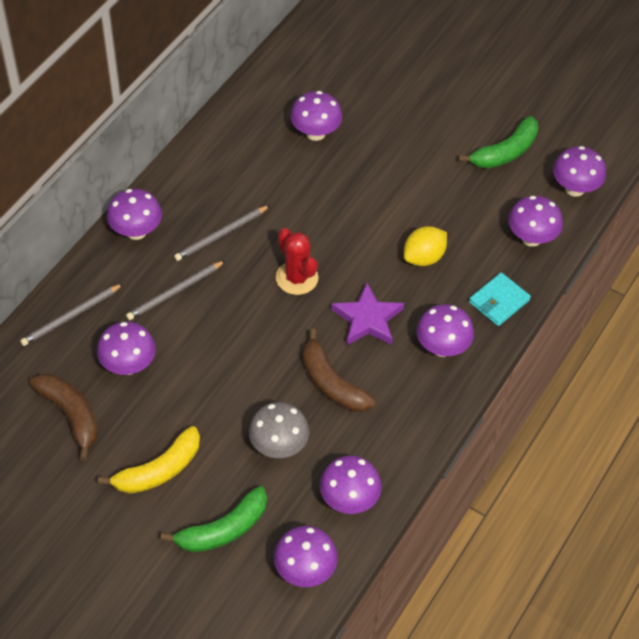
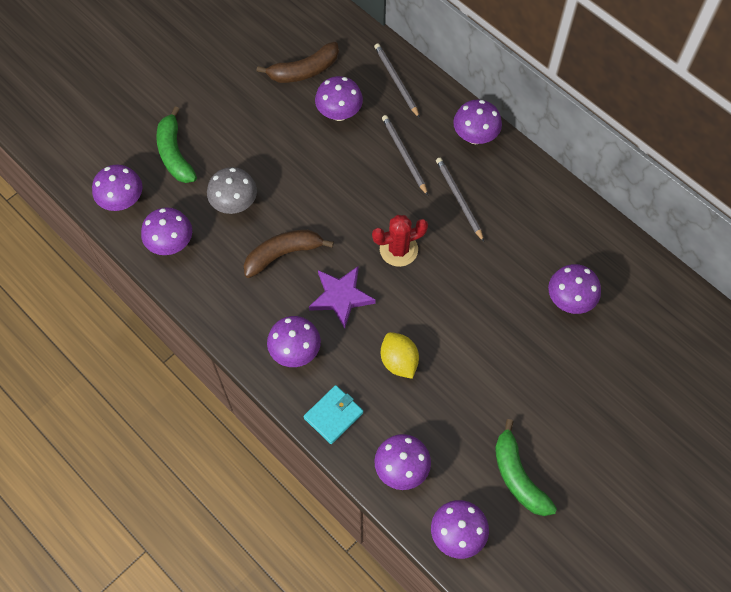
camera: 105 degrees right, 10 degrees up
yellow banana [98,426,200,494] -> none
turquoise wallet [469,272,531,326] -> turquoise wallet turned 75 degrees clockwise [303,385,363,444]

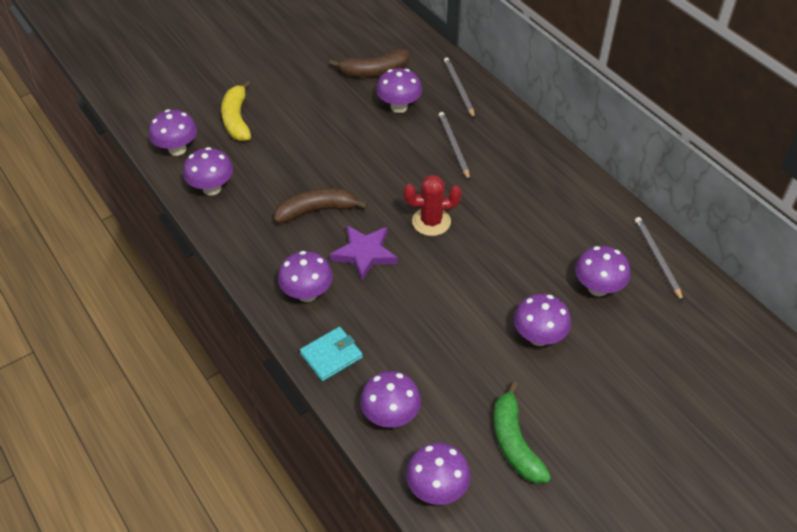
camera: 10 degrees right, 15 degrees down
green banana [156,106,197,183] -> yellow banana [221,80,251,141]
grey mushroom [207,167,257,214] -> none
yellow lemon [381,332,419,379] -> none
grey pencil [436,158,484,242] -> grey pencil moved to [635,217,683,301]
purple mushroom [453,100,502,144] -> purple mushroom moved to [514,294,571,346]

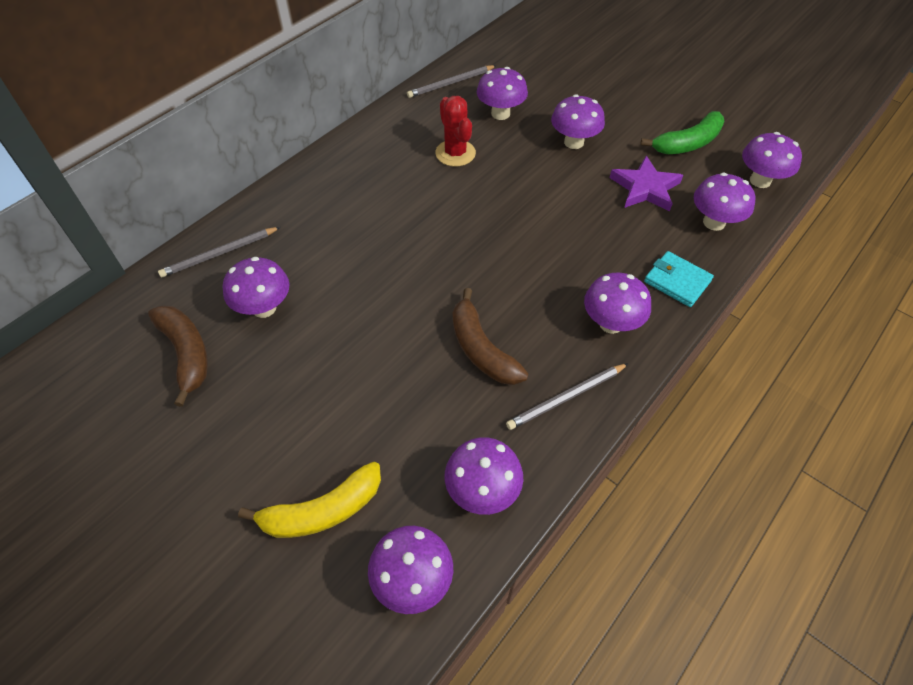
camera: 105 degrees left, 5 degrees up
purple star [330,225,398,281] -> purple star moved to [610,156,683,212]
red cactus [403,175,462,236] -> red cactus moved to [435,96,476,166]
grey pencil [439,112,470,181] -> grey pencil moved to [506,363,629,430]

